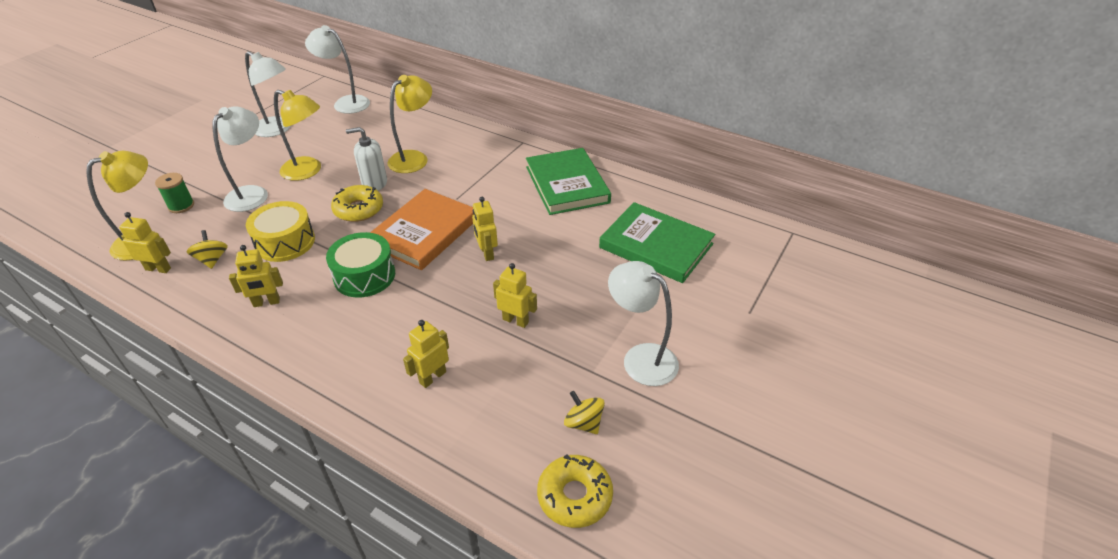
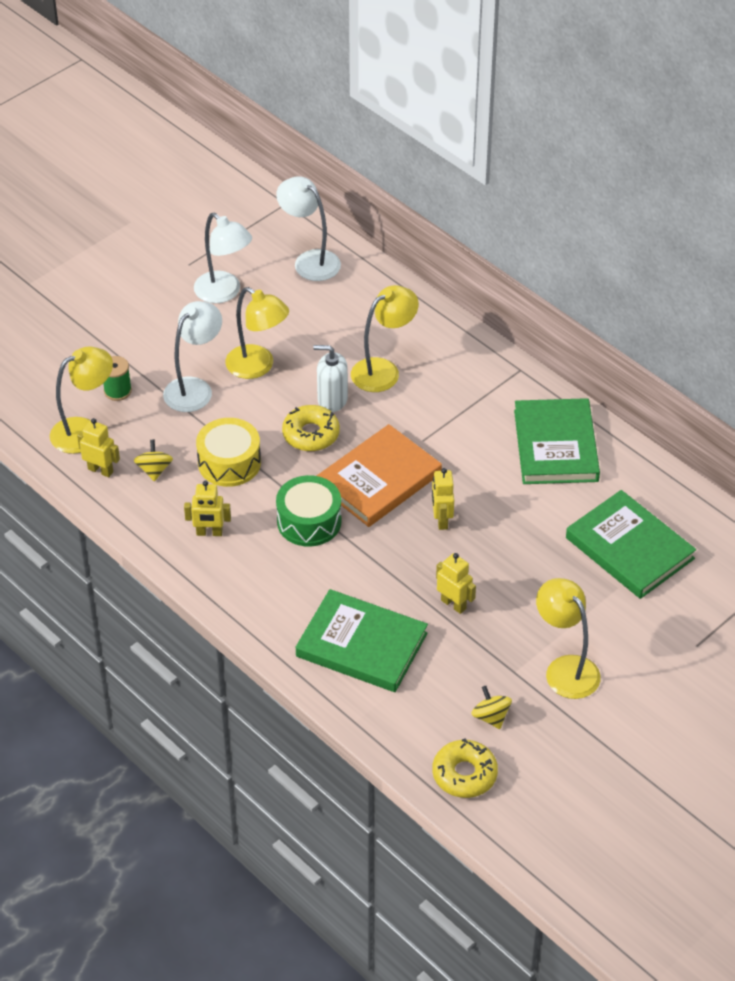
camera: 15 degrees right, 5 degrees up
yellow robot [403,320,449,388] -> green book [296,589,428,692]
white lamp [608,261,679,386] -> yellow lamp [536,578,601,699]

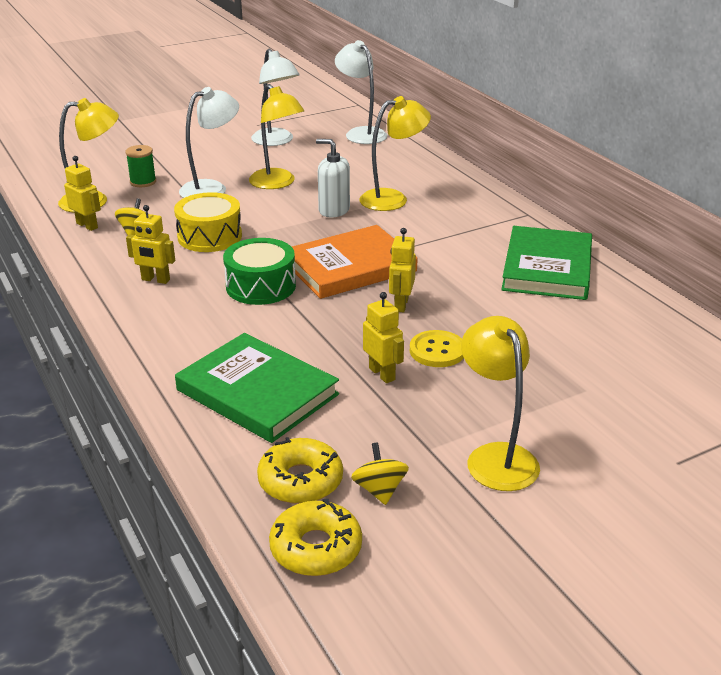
camera: 15 degrees right, 15 degrees down
yellow donut [282,405,340,451] -> yellow donut moved to [257,437,343,504]
green book [566,490,696,599] -> none
none -> yellow button [410,330,464,367]

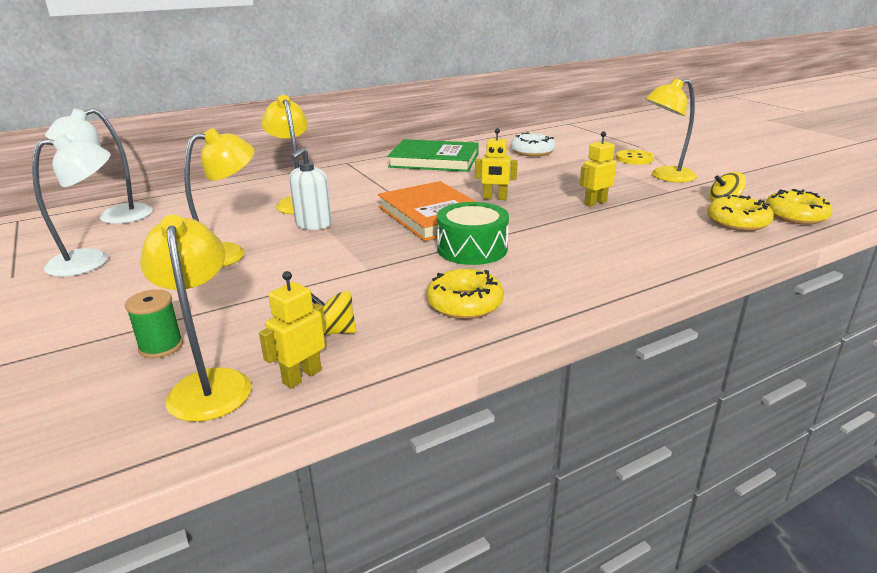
camera: 90 degrees left, 5 degrees down
yellow robot [126,205,175,284] -> yellow donut [427,269,504,319]
yellow drum [174,192,242,252] -> none
green book [175,333,339,443] -> none
white lamp [179,87,239,198] -> none
yellow button [410,330,464,367] -> yellow button moved to [616,149,654,165]
none -> white donut [511,132,556,157]

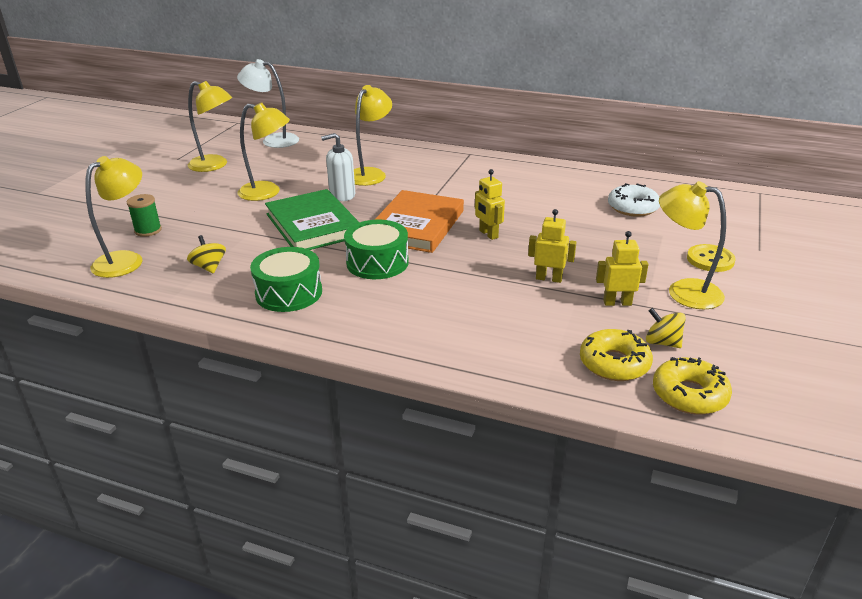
camera: 50 degrees right, 5 degrees up
white lamp [32,134,111,277] -> yellow lamp [188,81,232,172]
yellow robot [259,271,326,388] -> yellow robot moved to [596,231,648,306]
green book [388,139,479,172] -> green book moved to [265,189,359,250]
yellow donut [427,269,504,319] -> green drum [250,247,322,312]

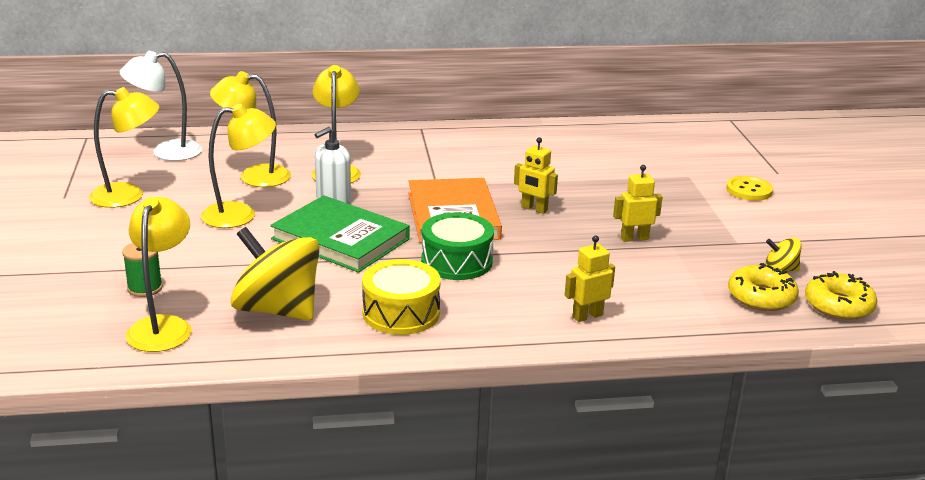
camera: 30 degrees left, 5 degrees down
yellow spinning top [187,235,226,274] -> yellow spinning top [231,227,320,321], size x2.21
green drum [250,247,322,312] -> yellow drum [362,259,441,335]
yellow robot [596,231,648,306] -> yellow robot moved to [565,235,615,322]
white donut [608,183,660,217] -> none
yellow lamp [659,181,726,309] -> yellow lamp moved to [210,71,291,187]

